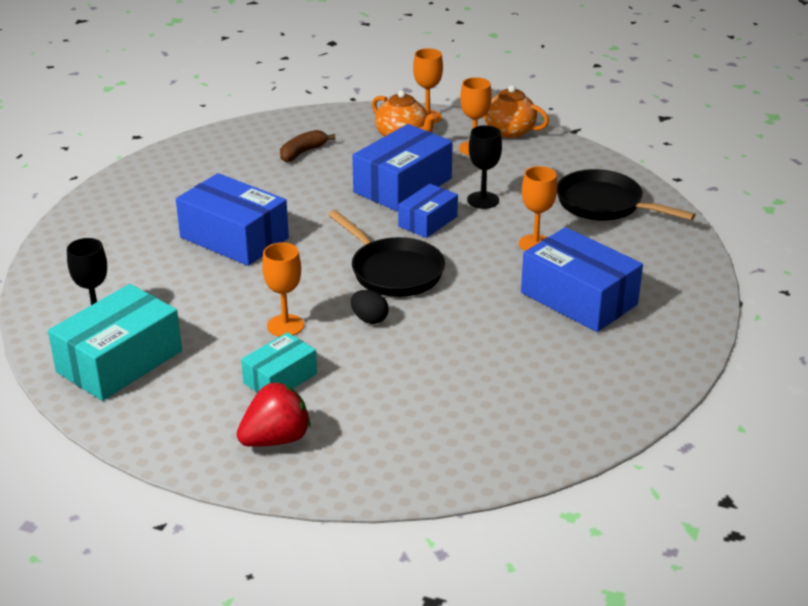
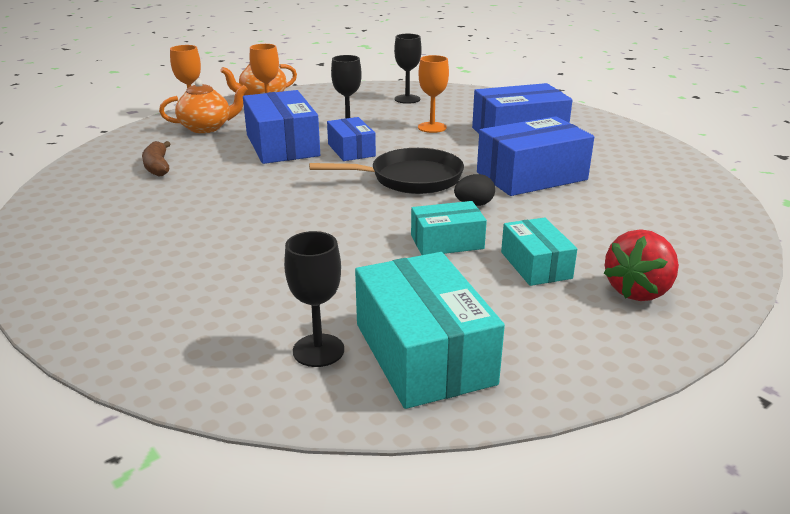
camera: 60 degrees left, 5 degrees down
blue box [176,173,289,266] -> blue box moved to [477,116,594,196]
red strawberry [237,382,310,447] -> red strawberry turned 135 degrees counterclockwise [604,229,679,301]
orange goblet [262,243,304,337] -> turquoise box [411,201,487,255]
black pan [557,169,696,220] -> black goblet [394,34,422,104]

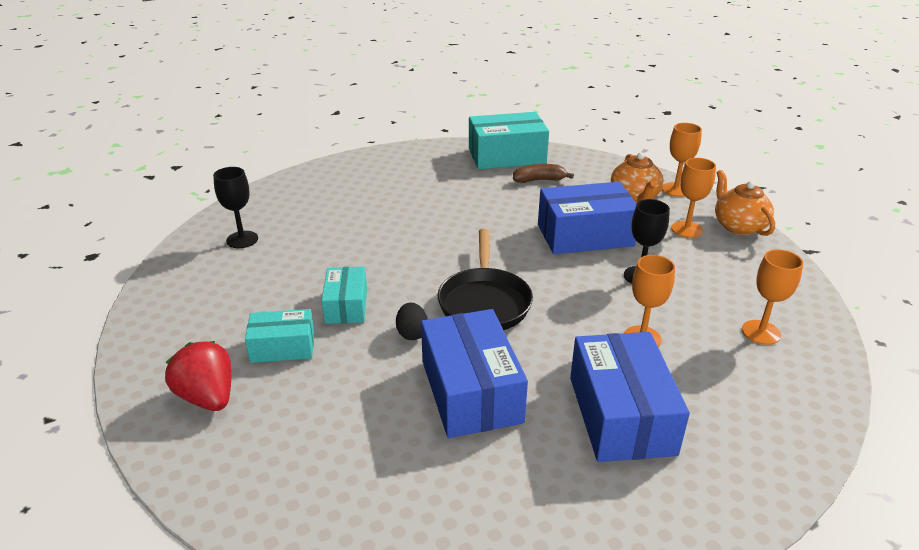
camera: 100 degrees right, 5 degrees up
blue box [327,117,376,161] -> none
turquoise box [355,252,505,409] -> turquoise box moved to [469,112,549,169]
black goblet [394,34,422,104] -> orange goblet [742,249,803,345]

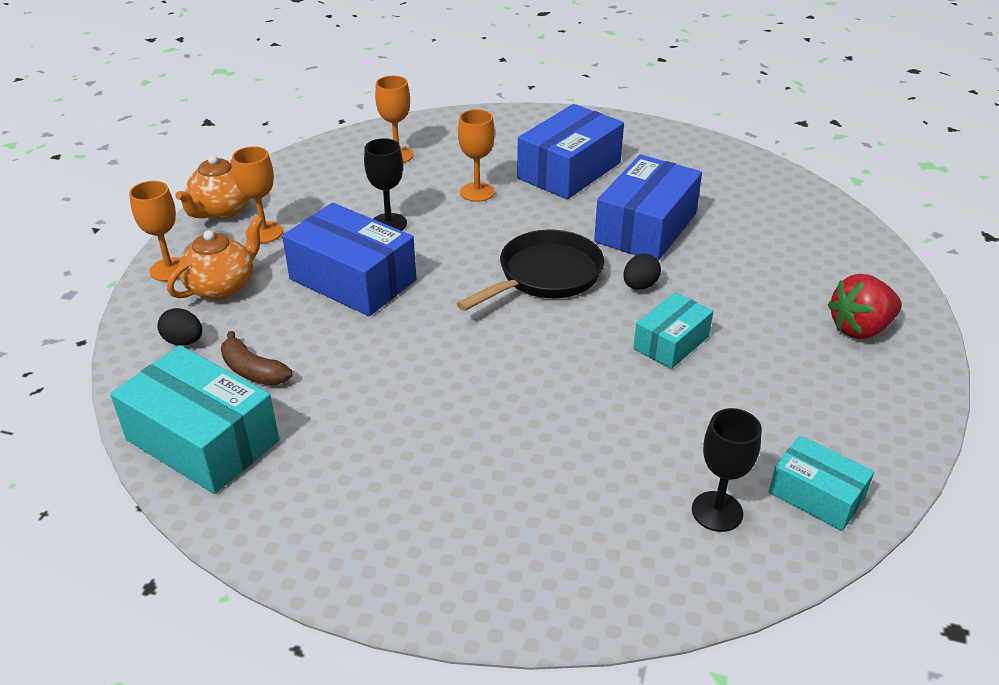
camera: 135 degrees left, 5 degrees up
red strawberry [165,341,231,411] -> red strawberry turned 60 degrees clockwise [828,274,902,339]
turquoise box [245,309,314,363] -> turquoise box moved to [769,435,874,531]
none -> black egg [157,308,202,346]

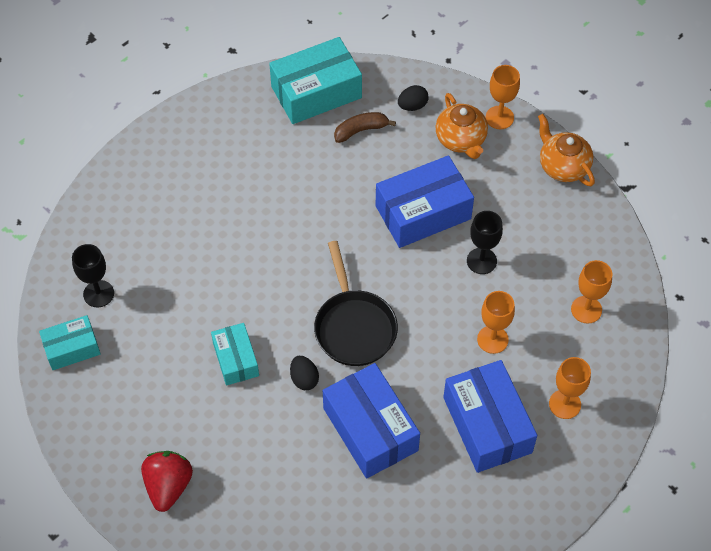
camera: 120 degrees right, 20 degrees up
orange goblet [232,146,283,243] -> orange goblet moved to [549,357,591,419]

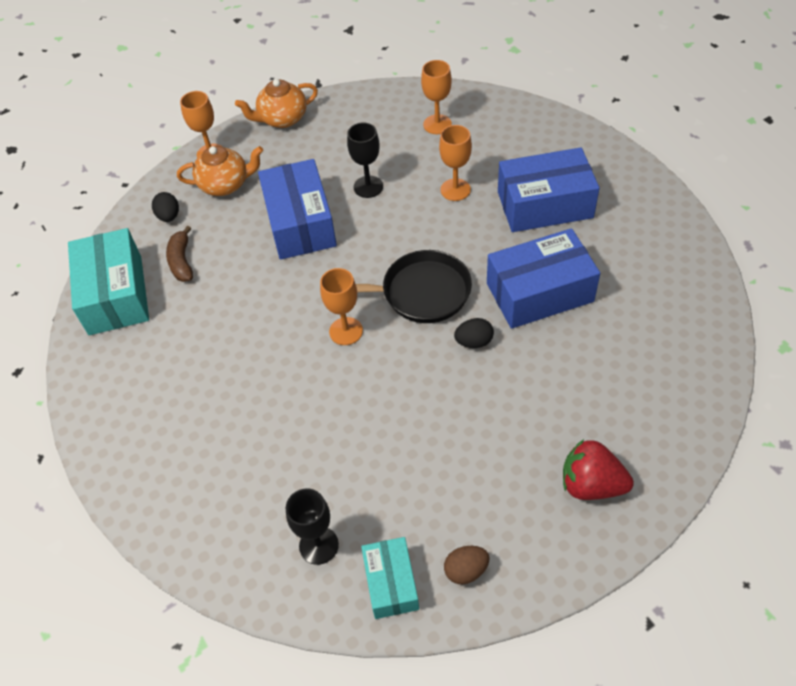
camera: 75 degrees left, 5 degrees down
turquoise box [211,323,259,386] -> none
orange goblet [549,357,591,419] -> orange goblet moved to [320,268,363,345]
none -> brown egg [444,546,489,584]

